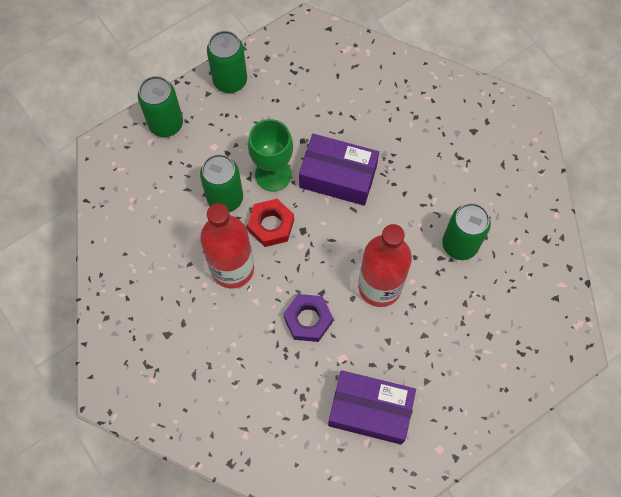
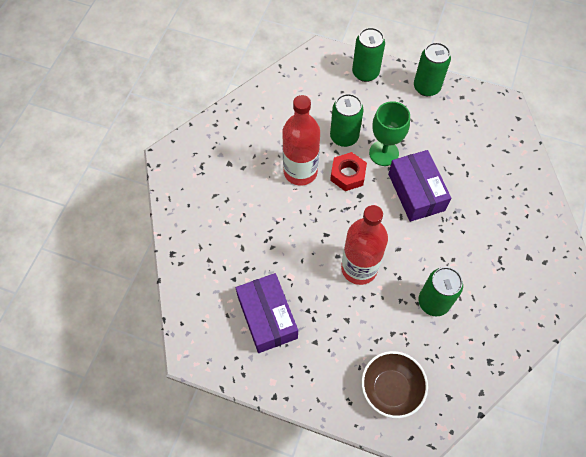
camera: 55 degrees right, 5 degrees down
purple nut [283,294,333,342] -> none
none -> brown bowl [362,351,428,418]

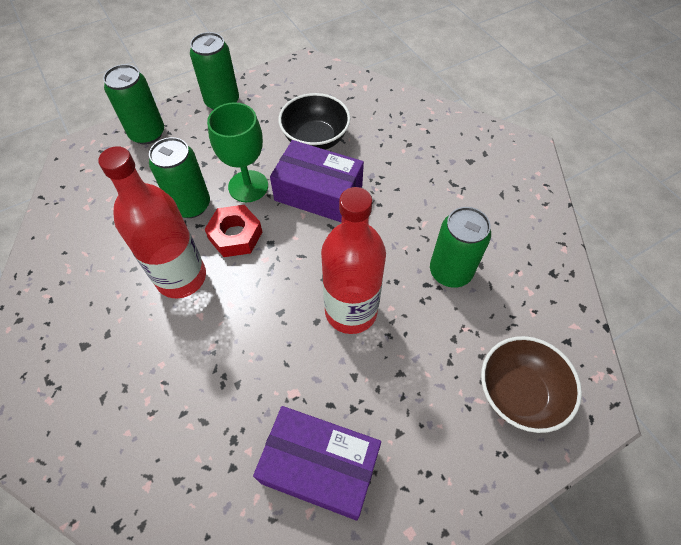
camera: 50 degrees left, 5 degrees down
none -> black bowl [278,93,350,150]

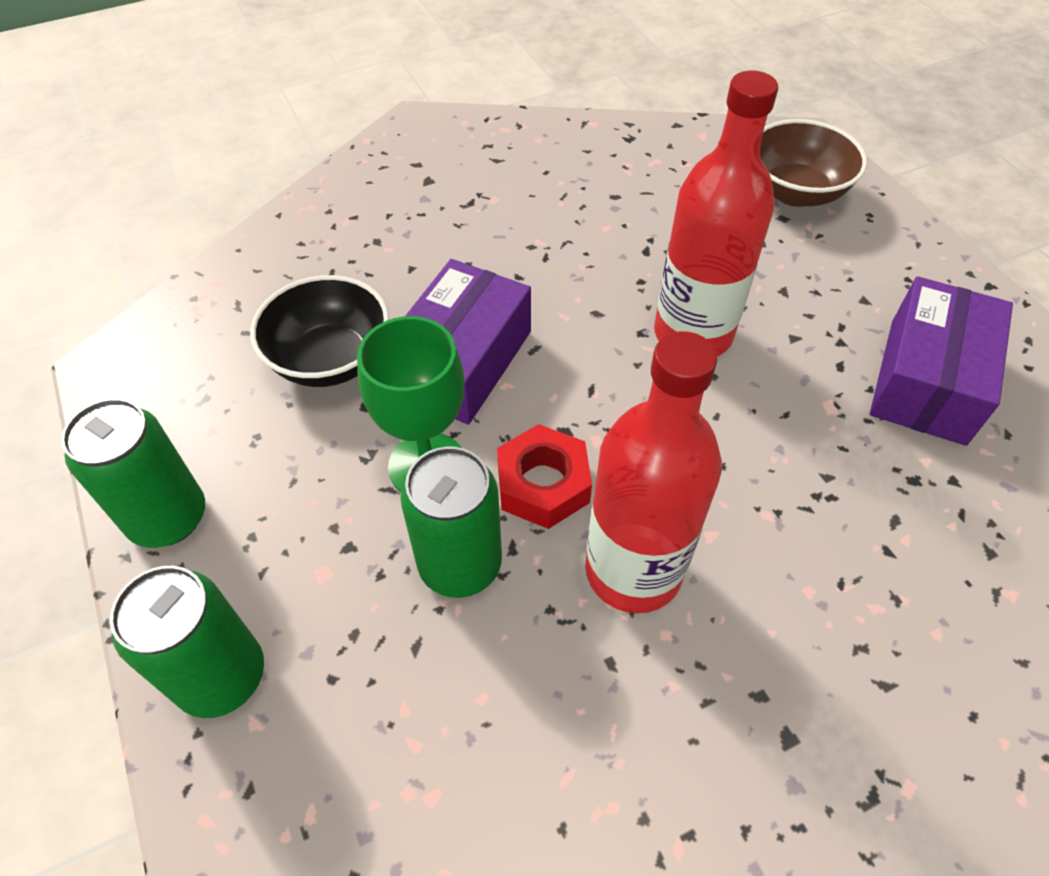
camera: 85 degrees left, 5 degrees down
green can [430,207,491,288] -> none

